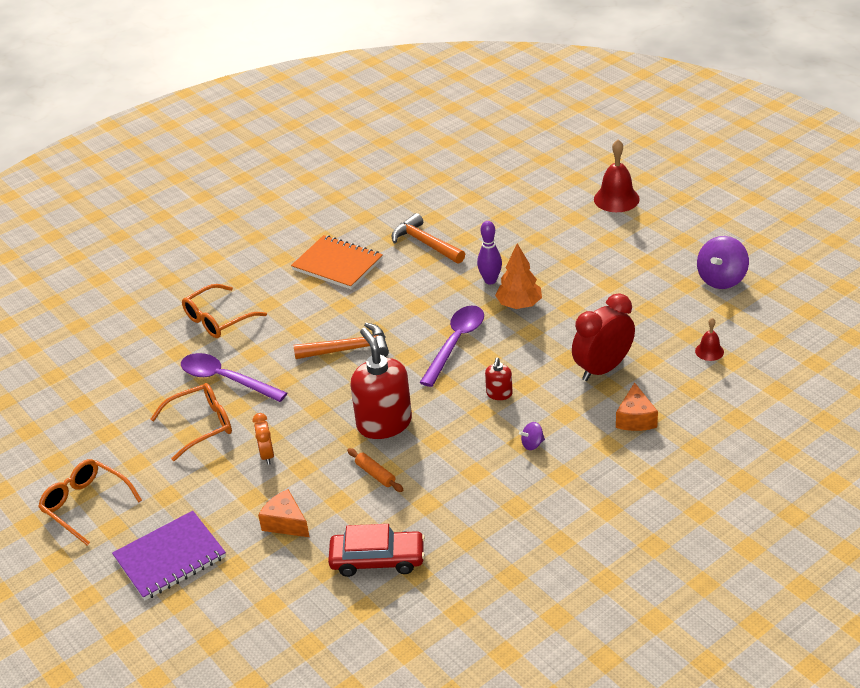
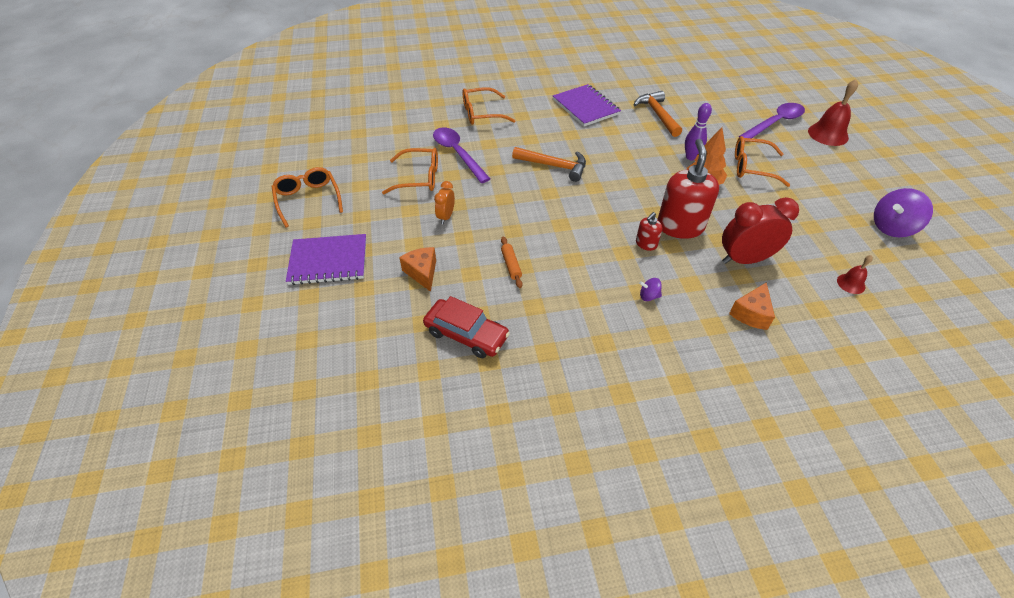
camera: 25 degrees right, 10 degrees up
orange notebook [291,235,383,290] -> purple notebook [553,84,621,126]
red soap dispenser [351,328,412,439] -> red soap dispenser moved to [657,139,719,239]
purple spoon [419,305,484,387] -> purple spoon moved to [739,103,805,142]
none -> orange glasses [735,136,790,187]

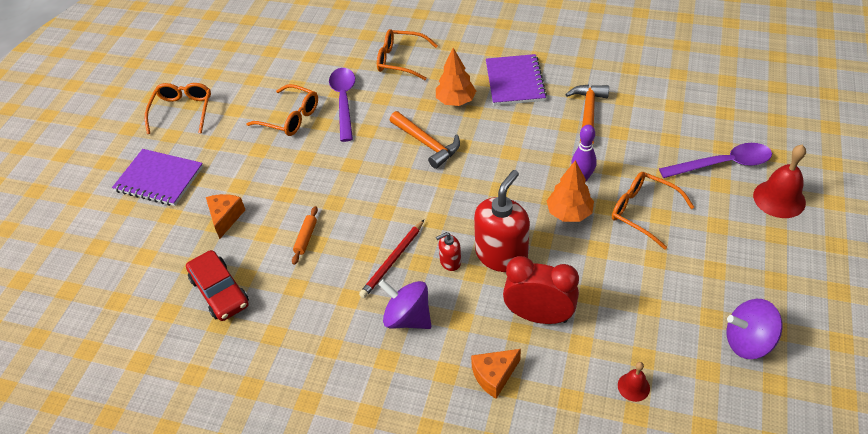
camera: 30 degrees right, 0 degrees up
orange clock [434,181,455,224] -> none
purple spinning top [639,278,662,301] -> purple spinning top [378,279,431,329], size x2.07
none -> red pencil [359,220,424,298]
none -> orange tree [436,48,476,106]

